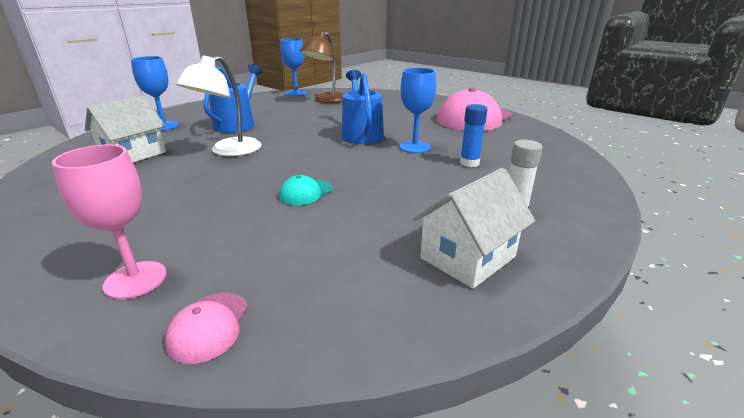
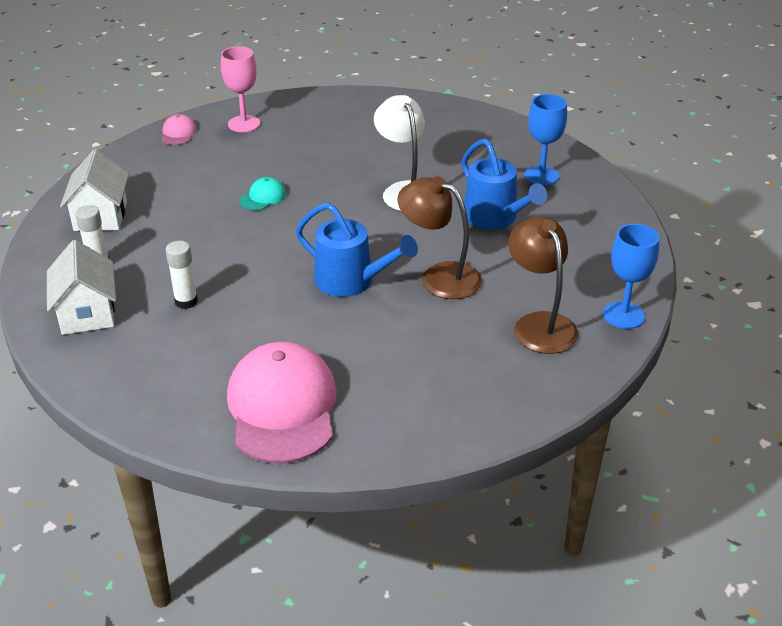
camera: 130 degrees right, 10 degrees up
white house [85,96,166,163] -> white house moved to [47,240,116,335]
pink cap [165,293,248,364] -> pink cap turned 45 degrees clockwise [161,114,197,145]
turquoise cap [279,175,333,205] -> turquoise cap turned 45 degrees clockwise [239,177,286,210]
blue goblet [399,68,436,153] -> none
blue glue stick [460,104,488,167] -> white glue stick [166,241,198,309]
none -> brown lamp [398,176,482,299]

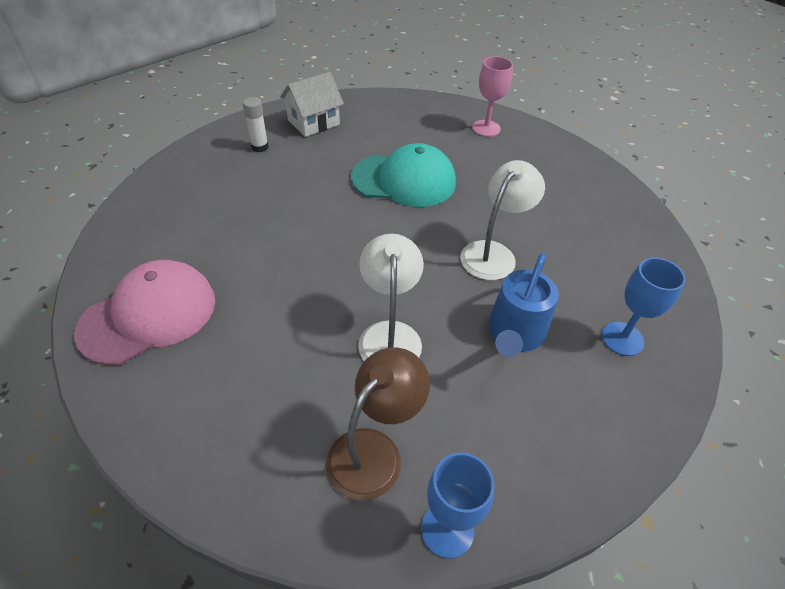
camera: 55 degrees right, 10 degrees up
white house [47,240,116,335] -> none
pink cap [161,114,197,145] -> none
white glue stick [166,241,198,309] -> none
turquoise cap [239,177,286,210] -> turquoise cap [351,143,456,207], size x2.33
blue watering can [296,203,418,297] -> none
brown lamp [398,176,482,299] -> white lamp [358,234,424,361]

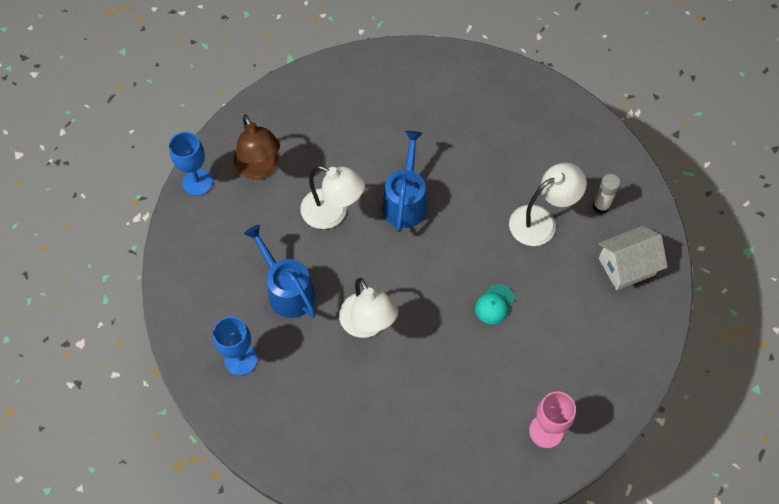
camera: 120 degrees right, 15 degrees up
pink cap [74,260,215,365] -> none
white house [280,72,344,137] -> white house turned 75 degrees clockwise [598,226,667,290]
turquoise cap [351,143,456,207] -> turquoise cap [475,284,515,325], size x0.43
none -> blue watering can [382,131,427,232]
none -> white lamp [509,163,587,246]

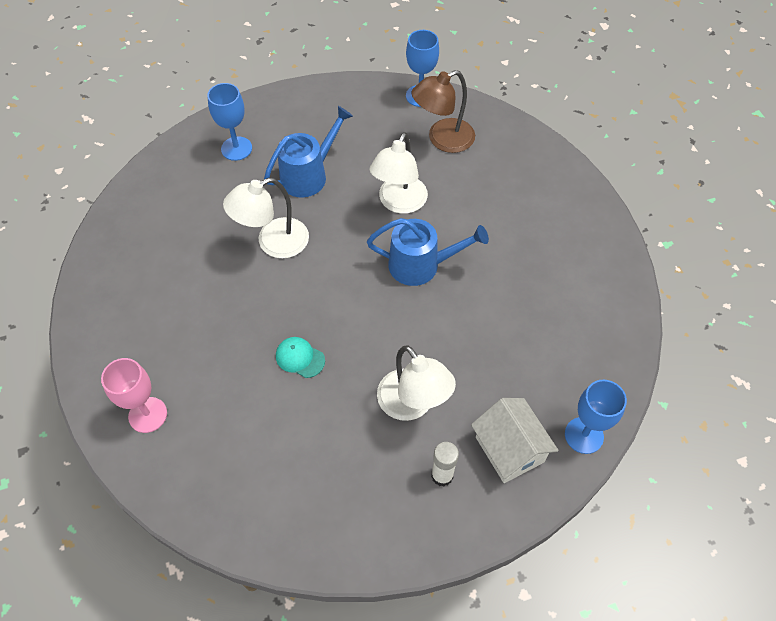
camera: 85 degrees right, 5 degrees down
white house [598,226,667,290] -> white house moved to [471,398,558,483]
none -> blue goblet [565,380,627,454]

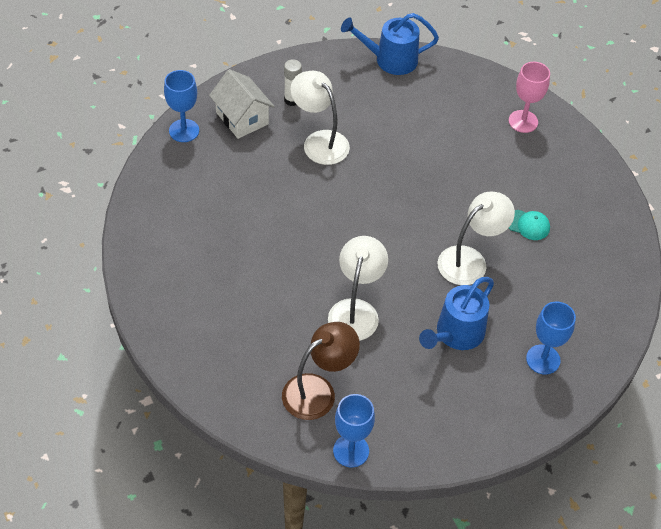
camera: 170 degrees right, 5 degrees down
turquoise cap [276,337,325,378] -> turquoise cap moved to [509,210,550,240]
blue watering can [367,218,489,286] -> blue watering can moved to [341,13,439,75]

